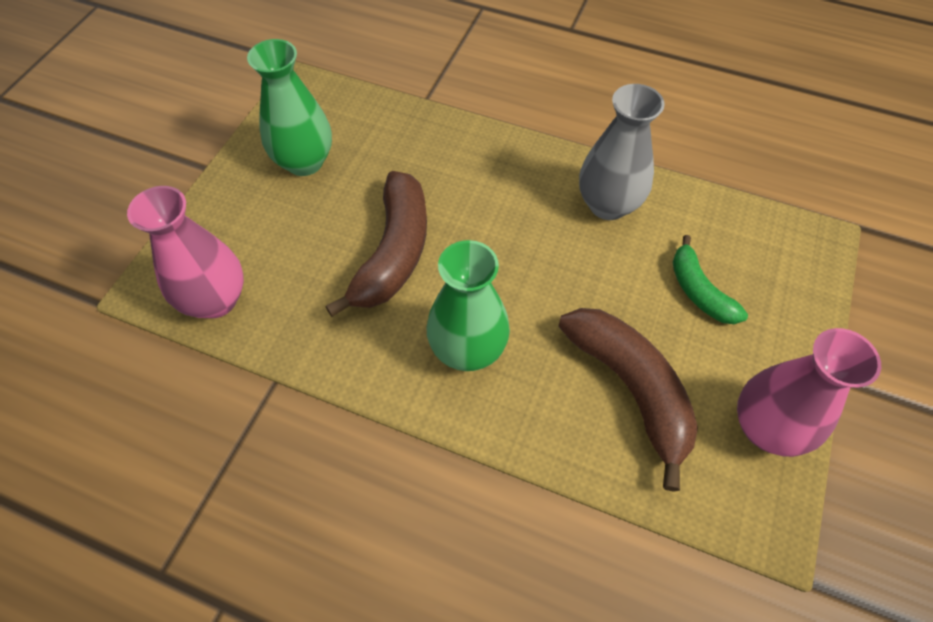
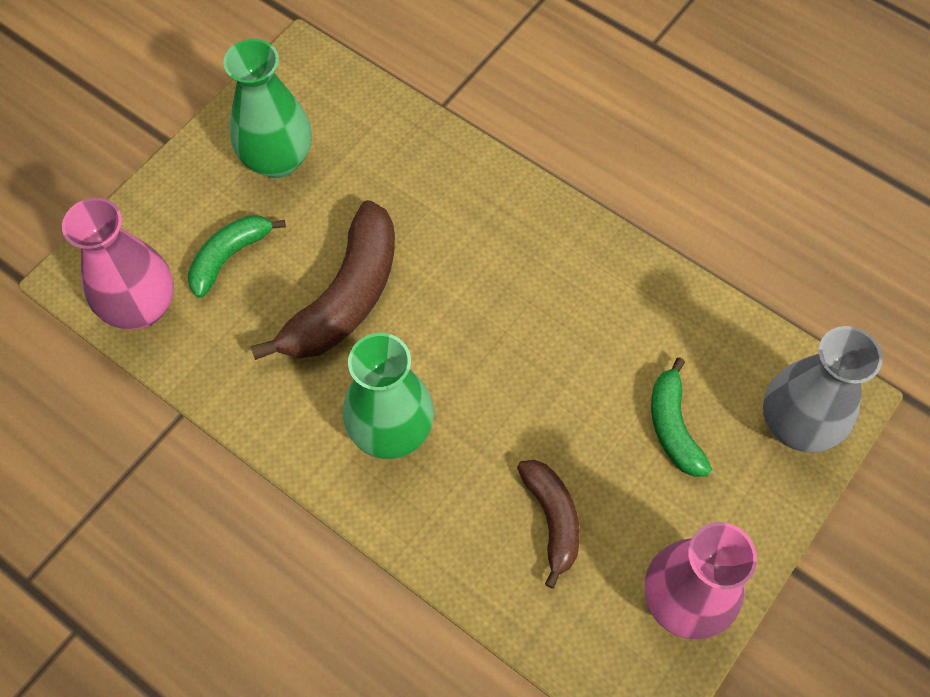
camera: 15 degrees right, 5 degrees up
brown banana [558,308,698,492] -> brown banana [517,460,580,589], size x0.59
grey vase [579,84,665,220] -> grey vase moved to [763,326,883,453]
none -> green banana [188,215,286,298]

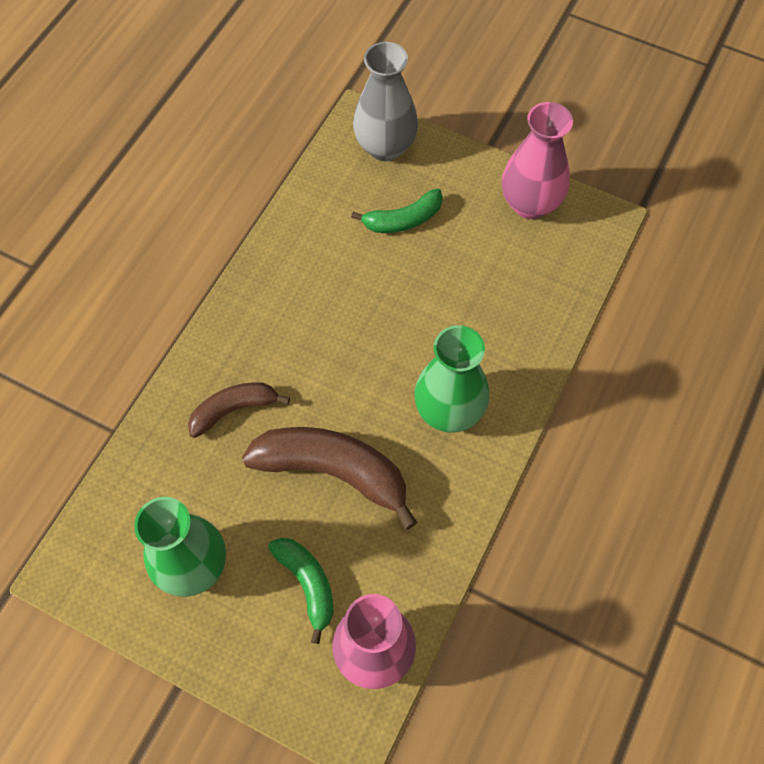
camera: 100 degrees left, 0 degrees up
green banana [188,215,286,298] -> green banana turned 150 degrees counterclockwise [268,538,334,644]
brown banana [517,460,580,589] -> brown banana moved to [188,382,290,438]

